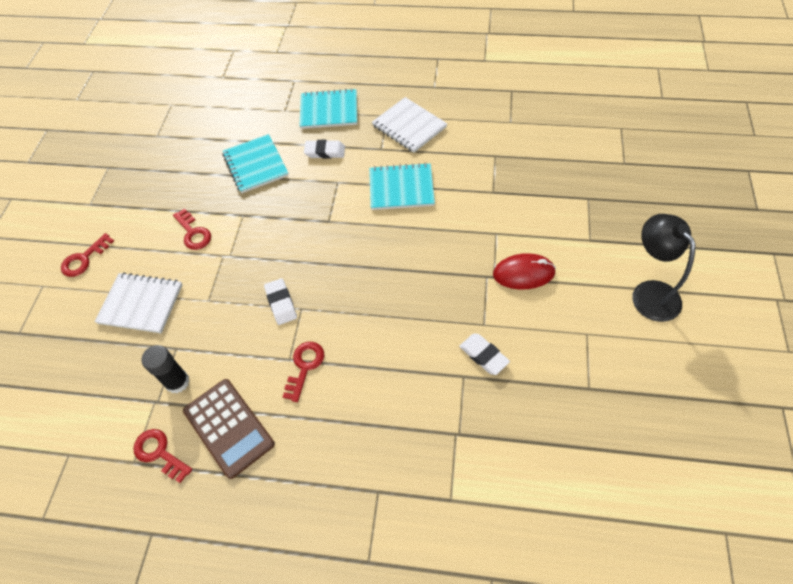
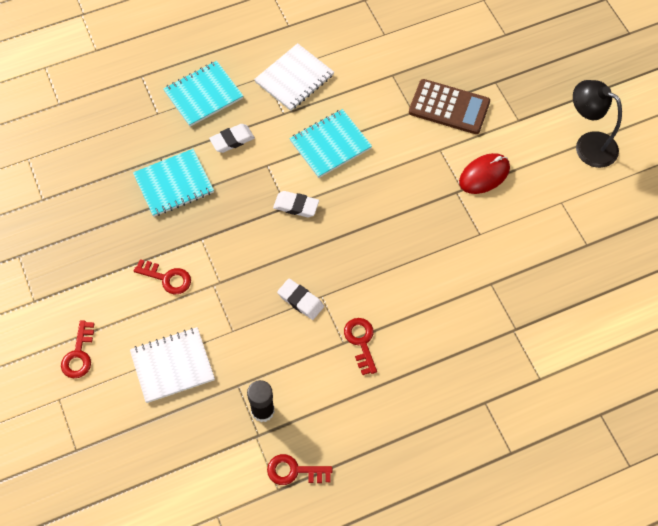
camera: 35 degrees left, 5 degrees up
brown calculator [183,379,275,479] -> brown calculator moved to [409,79,490,134]
turquoise notebook [222,134,289,193] -> turquoise notebook turned 60 degrees counterclockwise [133,149,214,217]
white notebook [372,97,447,153] -> white notebook turned 60 degrees counterclockwise [254,43,334,111]
white eraser [459,334,510,375] -> white eraser moved to [273,191,319,217]

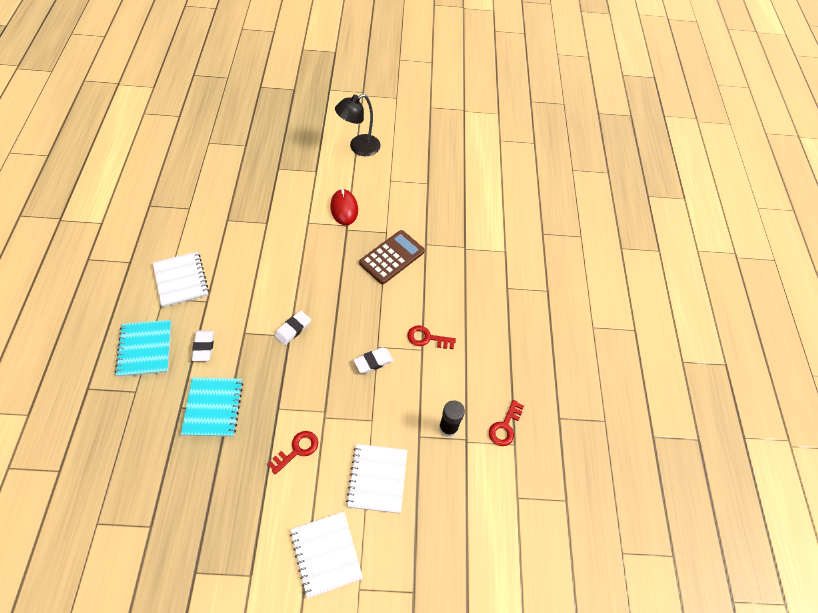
camera: 70 degrees left, 5 degrees down
red key [61,320,94,378] -> white notebook [290,511,363,599]
turquoise notebook [289,109,372,178] -> none
brown calculator [409,79,490,134] -> brown calculator moved to [359,230,425,284]

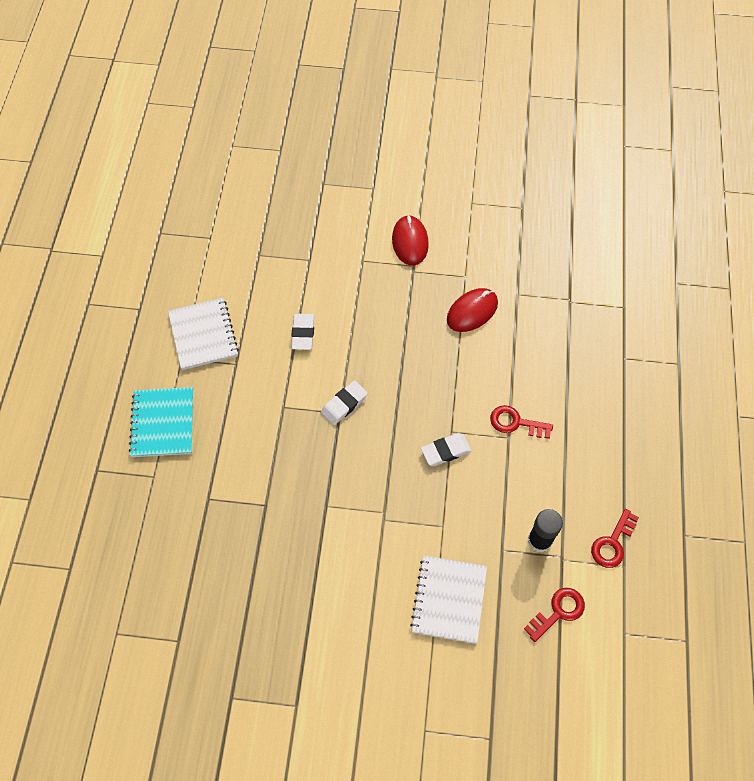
camera: 10 degrees right, 5 degrees up
turquoise notebook [181,377,243,437] -> none
white eraser [192,330,214,361] -> white eraser moved to [291,314,314,350]
red key [268,431,318,475] -> red key moved to [524,588,585,642]
white notebook [290,511,363,599] -> none
black lamp [335,94,381,156] -> none
brown calculator [359,230,425,284] -> red mouse [447,288,498,332]

